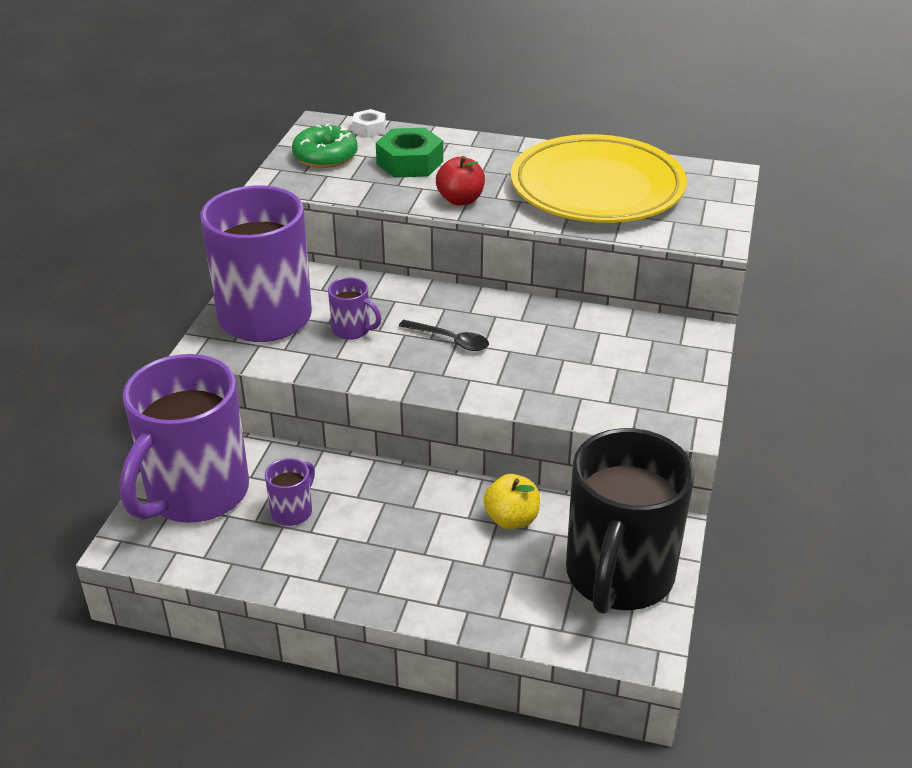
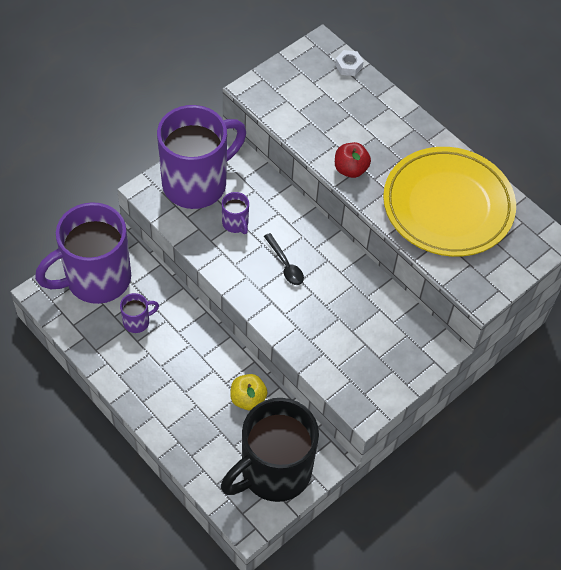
camera: 30 degrees right, 20 degrees up
green donut [292,123,358,168] -> none
green nut [376,128,443,178] -> none

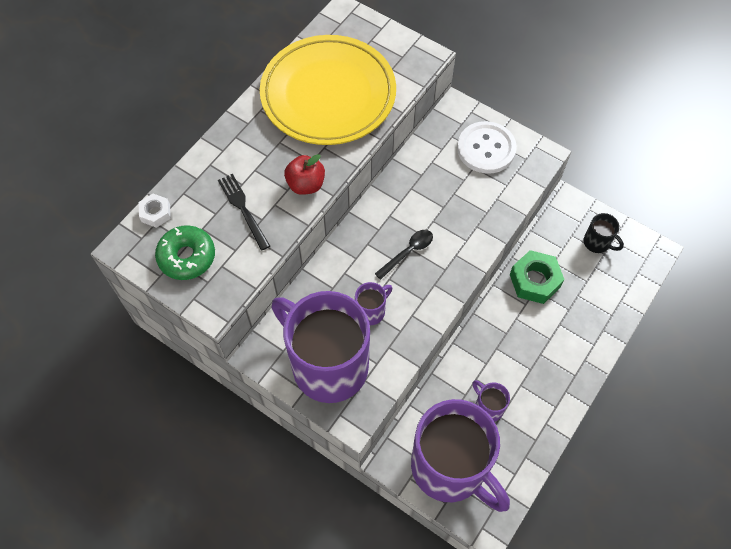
camera: 100 degrees left, 5 degrees up
black mug [221,398,319,502] -> black mug [584,213,624,253], size x0.40
yellow apple [230,374,267,411] -> green nut [510,250,565,304]
none -> green donut [155,225,215,280]
none -> black fork [218,174,270,251]
none -> white button [457,121,517,174]

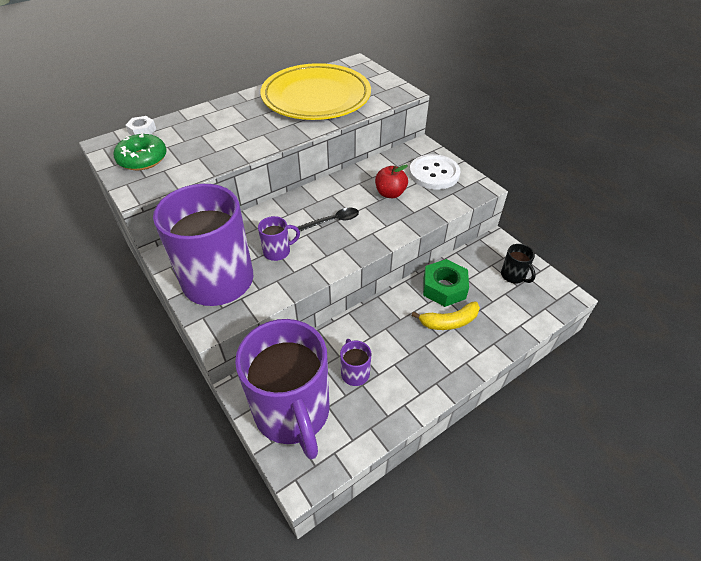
camera: 20 degrees right, 15 degrees down
black fork [218,174,270,251] -> none
red apple [284,154,325,195] -> red apple moved to [375,165,408,198]
none -> yellow banana [411,302,480,330]

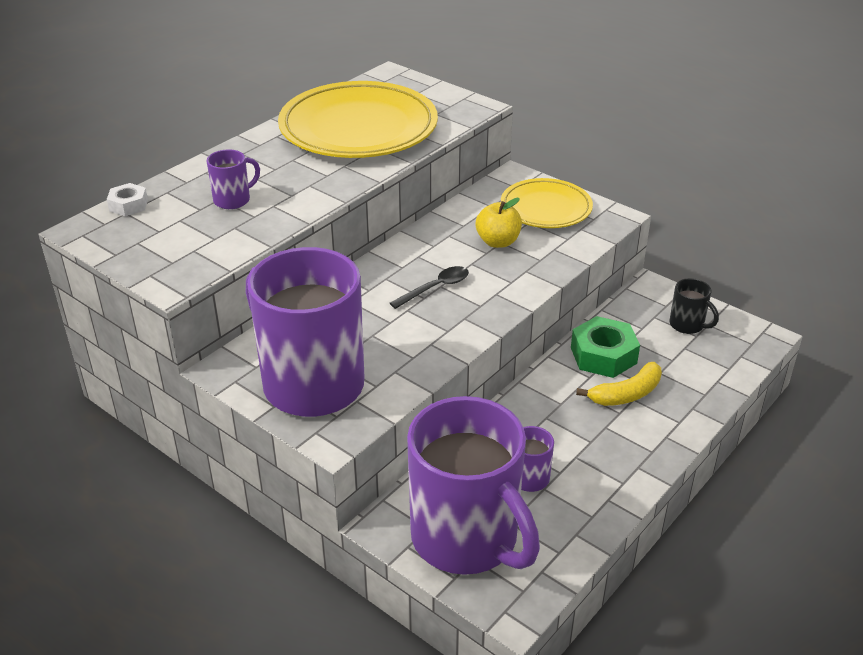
camera: 15 degrees left, 10 degrees down
green donut [113,132,167,170] -> none
purple mug [258,216,300,261] -> purple mug moved to [207,149,260,209]
red apple [375,165,408,198] -> yellow apple [476,198,522,248]
white button [409,154,460,190] -> yellow plate [501,178,593,228]

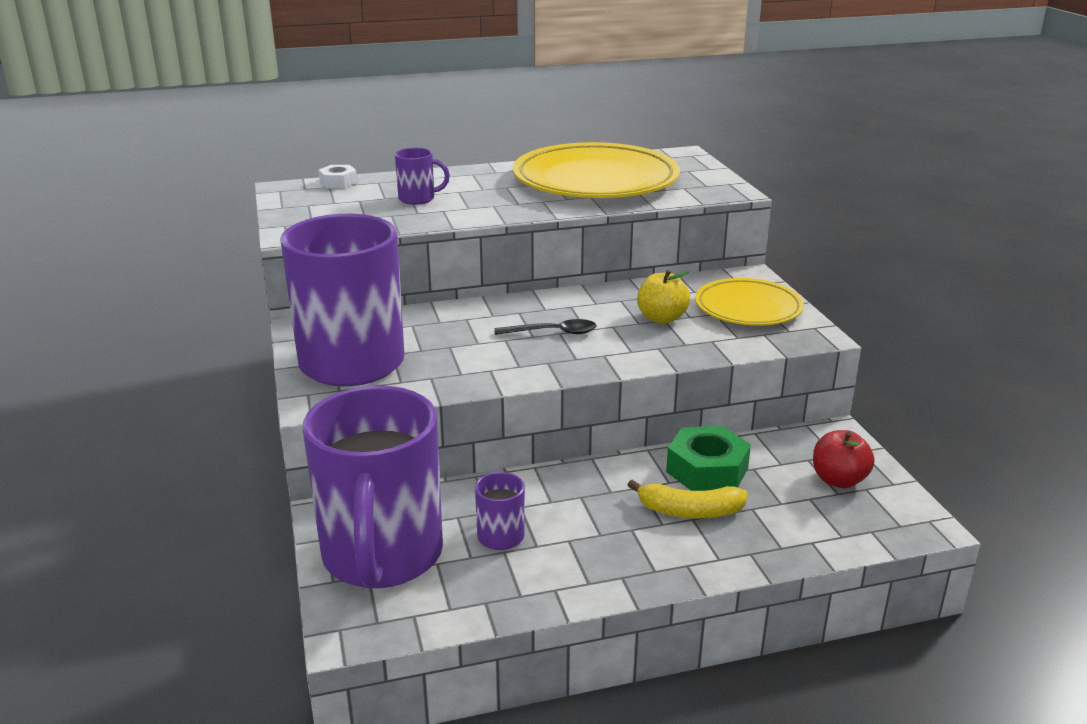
camera: 35 degrees right, 10 degrees down
black mug [669,278,719,334] -> red apple [813,430,875,488]

